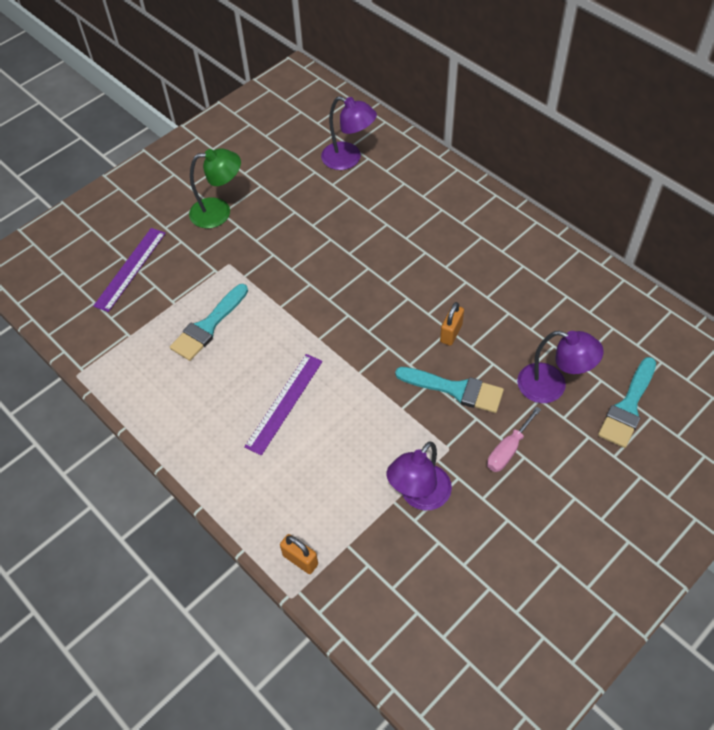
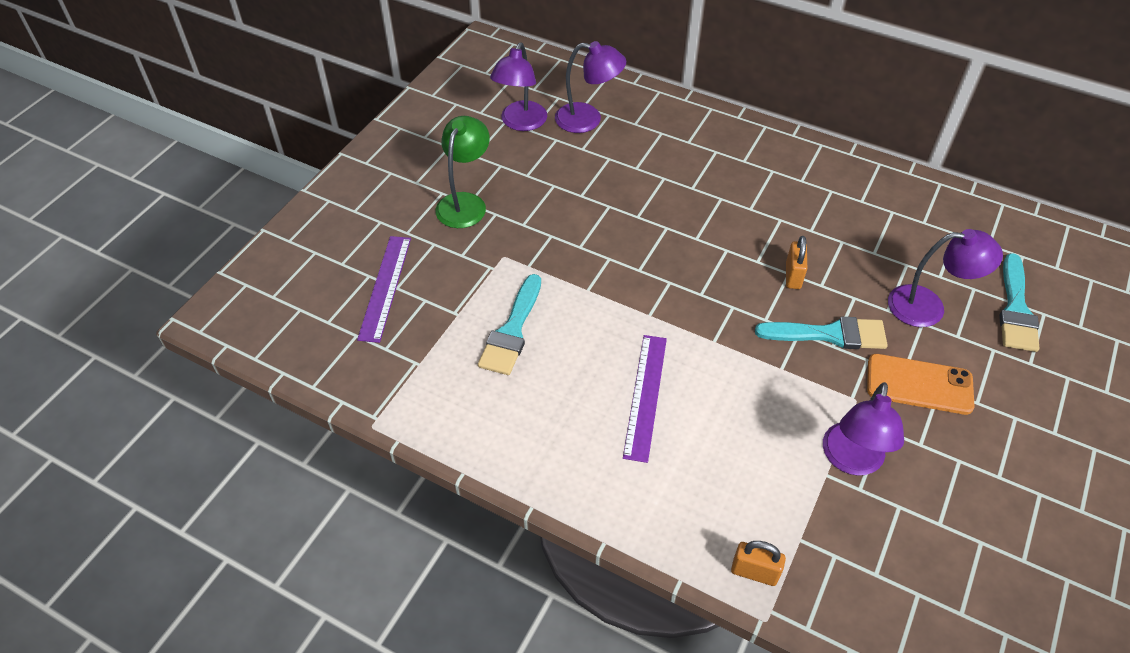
camera: 20 degrees left, 5 degrees down
green lamp [189,148,241,228] -> green lamp turned 45 degrees counterclockwise [435,116,490,228]
pink screwdriver [487,406,541,472] -> orange phone [867,354,975,415]
none -> purple lamp [490,43,547,131]

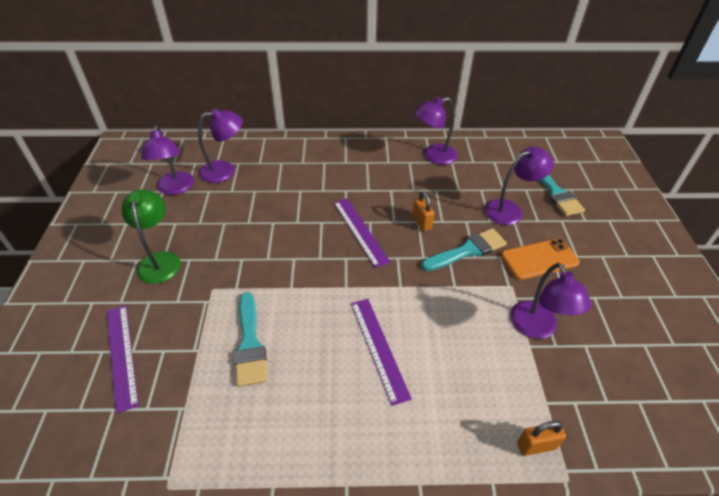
camera: 30 degrees left, 5 degrees down
none -> purple ruler [334,198,390,268]
none -> purple lamp [414,97,458,165]

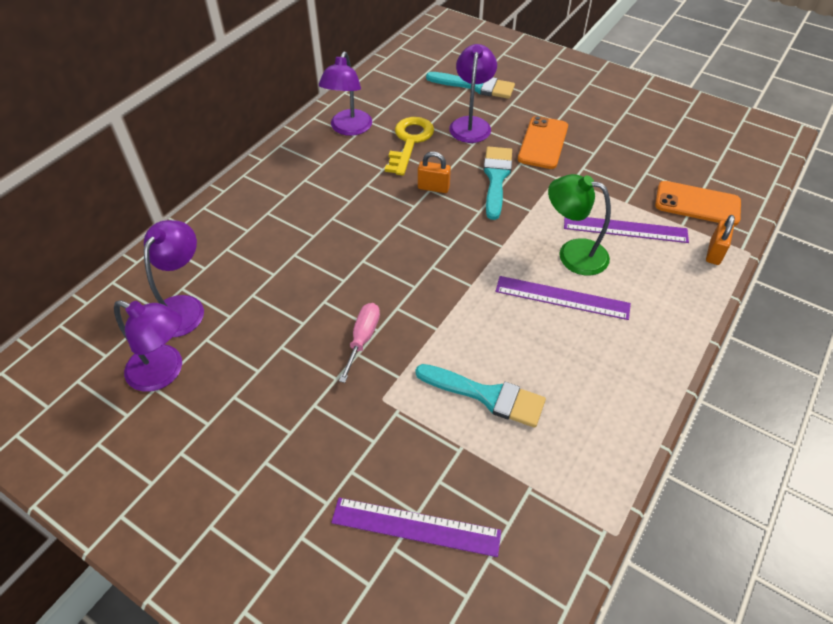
camera: 55 degrees left, 5 degrees up
green lamp [122,190,181,284] -> green lamp moved to [548,174,611,276]
purple ruler [334,198,390,268] -> purple ruler moved to [564,217,689,243]
purple lamp [510,263,591,339] -> none
none -> pink screwdriver [339,303,380,383]
none -> yellow key [385,117,434,175]
none -> orange phone [655,181,741,226]

